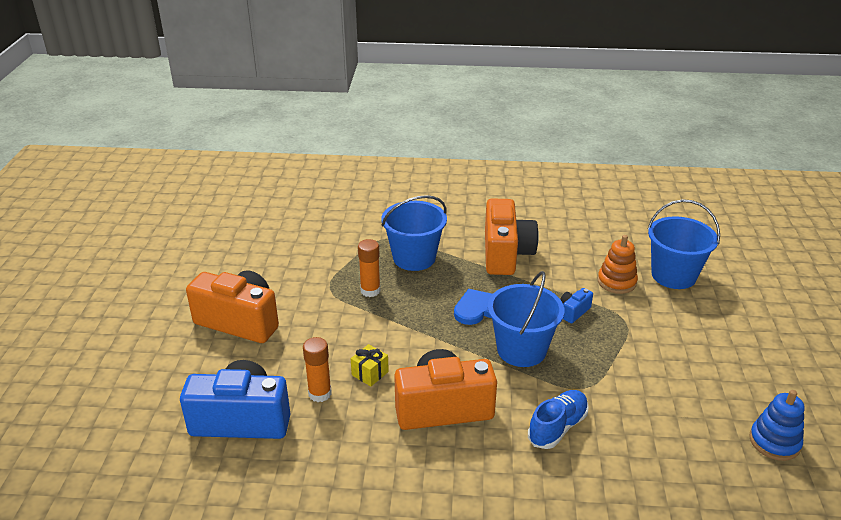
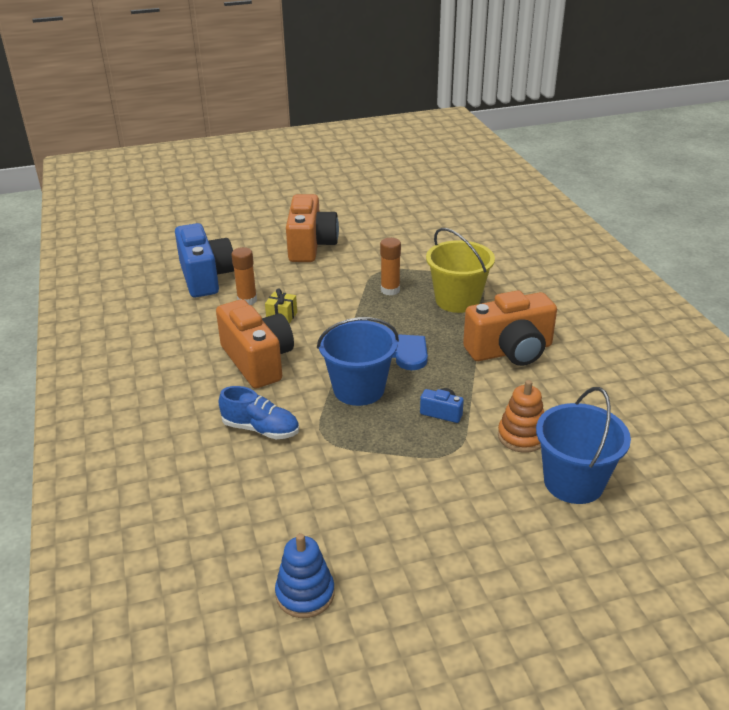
camera: 70 degrees right, 0 degrees up
blue bucket [381,195,447,271] -> yellow bucket [426,228,495,313]

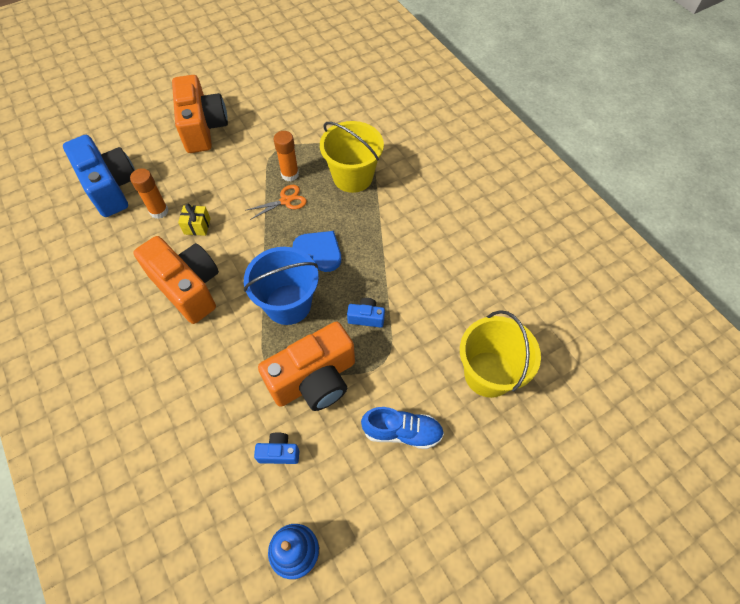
camera: 15 degrees left, 25 degrees up
blue shoe [219,386,299,439] -> blue shoe moved to [361,407,444,449]
orange camera [463,290,557,366] -> orange camera moved to [258,322,355,411]
orange stacking toy [498,380,544,453] -> none
blue bucket [536,387,631,504] -> yellow bucket [460,310,541,398]
none -> orange scissors [245,185,307,220]
none -> blue camera [254,432,299,464]

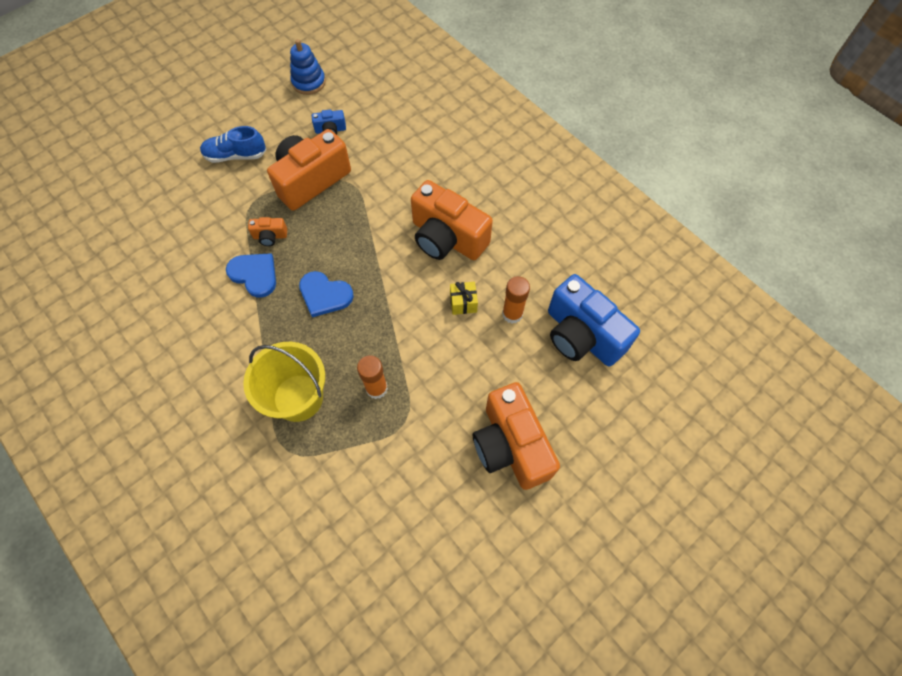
camera: 170 degrees right, 5 degrees up
blue bucket [244,247,319,325] -> none
orange scissors [245,185,307,220] -> none
blue camera [347,298,385,328] -> orange camera [248,217,287,246]
yellow bucket [460,310,541,398] -> none
none -> blue heart [226,253,276,298]

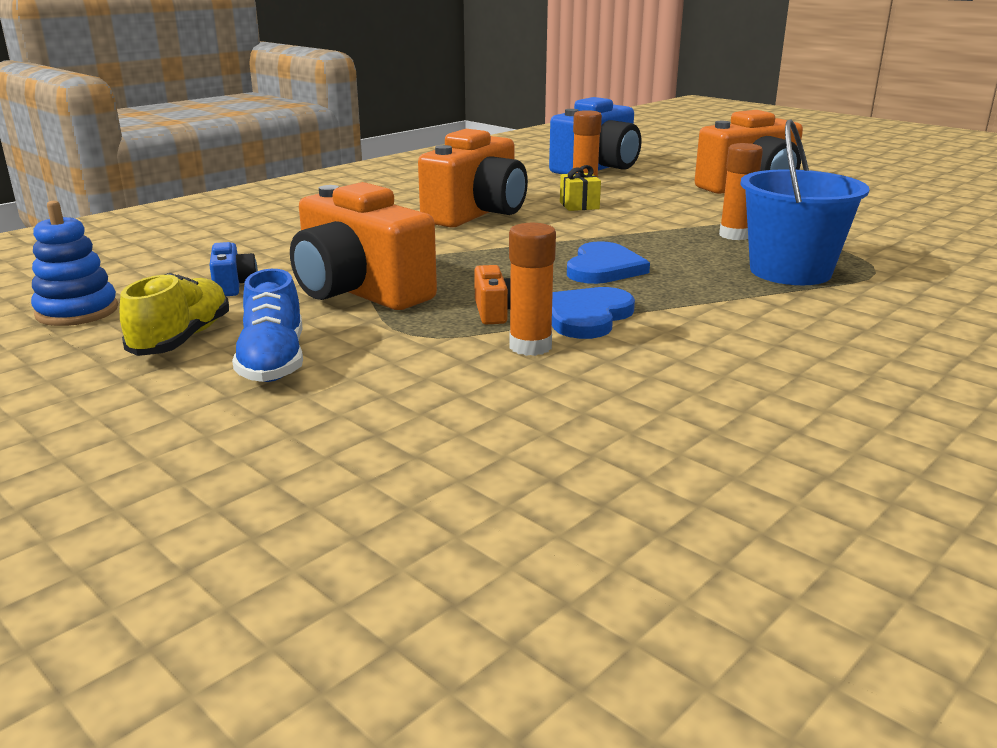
camera: 95 degrees left, 40 degrees down
yellow bucket [243,342,325,422] -> blue bucket [740,120,870,285]
none -> yellow shoe [119,273,229,356]
none -> orange glue stick [509,223,556,356]

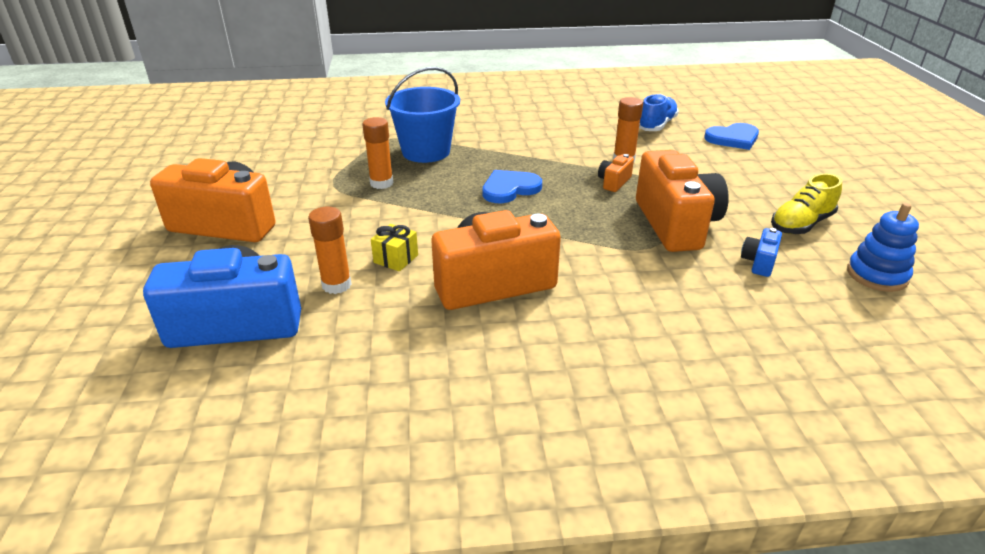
camera: 140 degrees left, 10 degrees up
blue shoe [232,269,303,382] -> blue shoe moved to [639,94,679,131]
blue heart [552,287,635,339] -> blue heart moved to [704,123,759,150]

